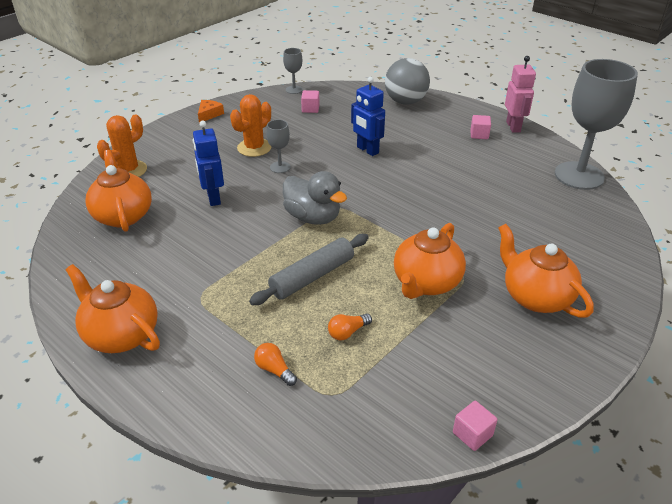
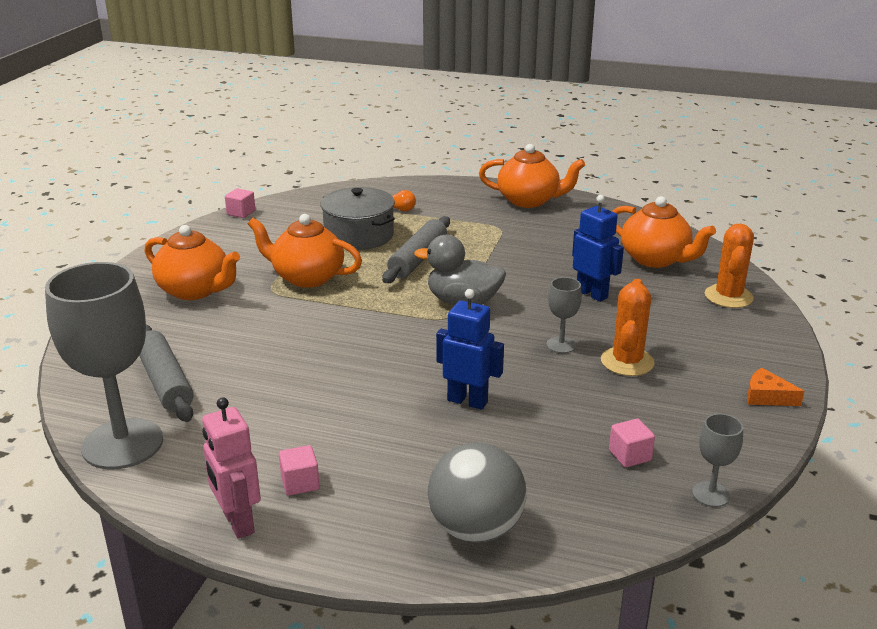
camera: 155 degrees right, 10 degrees down
orange cheese [198,100,224,123] -> orange cheese turned 120 degrees clockwise [747,368,804,406]
orange light bulb [328,313,372,341] -> grey pot [320,187,395,250]
orange teapot [394,223,466,299] -> orange teapot turned 75 degrees counterclockwise [248,214,362,288]
none -> grey rolling pin [139,325,194,422]

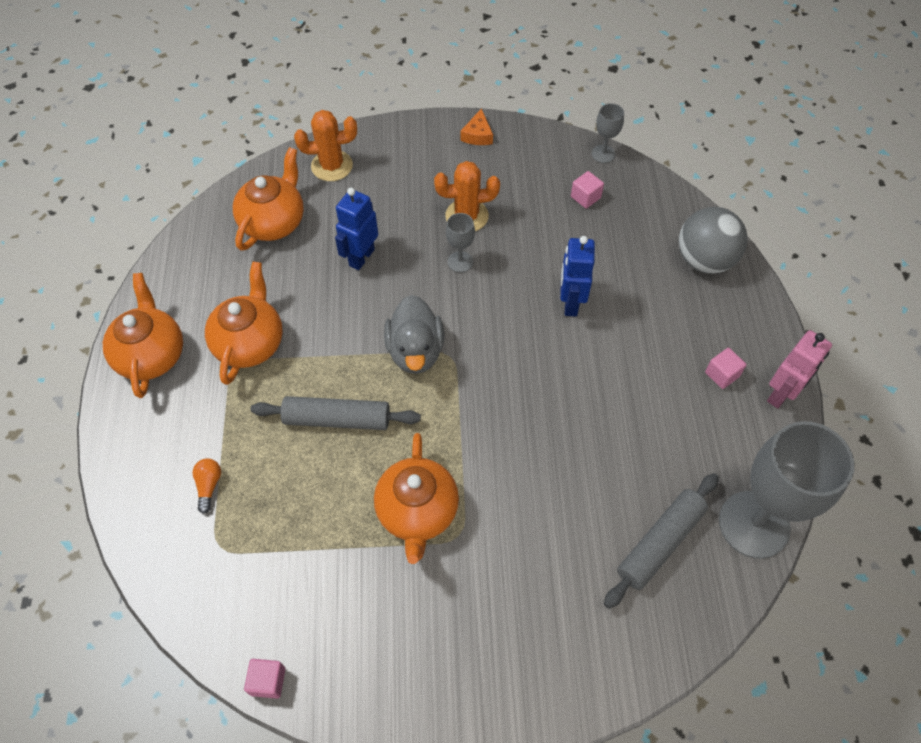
camera: 110 degrees left, 30 degrees up
orange teapot [144,225,240,300] -> orange teapot moved to [205,262,283,385]
grey pot [320,187,395,250] -> none

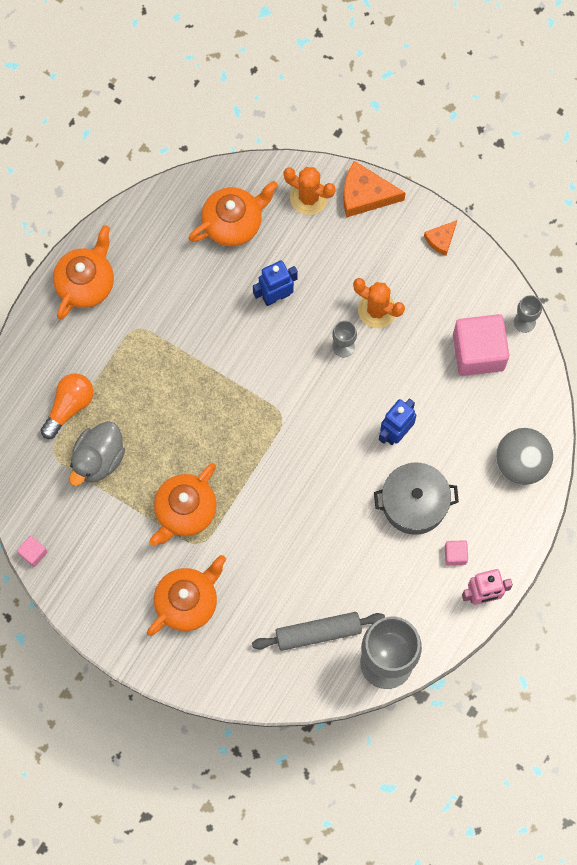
camera: 35 degrees right, 15 degrees up
orange light bulb [192,458,221,514] -> orange light bulb [40,373,94,439], size x1.79
orange teapot [205,262,283,385] -> orange teapot moved to [147,555,226,636]
grey rolling pin [251,396,421,430] -> none
grey duck [384,295,444,374] -> grey duck moved to [69,421,125,486]
pink cube [571,171,604,209] -> pink cube [453,314,509,376], size x2.28
none -> orange cheese [344,161,405,218]
none -> grey pot [374,463,459,535]

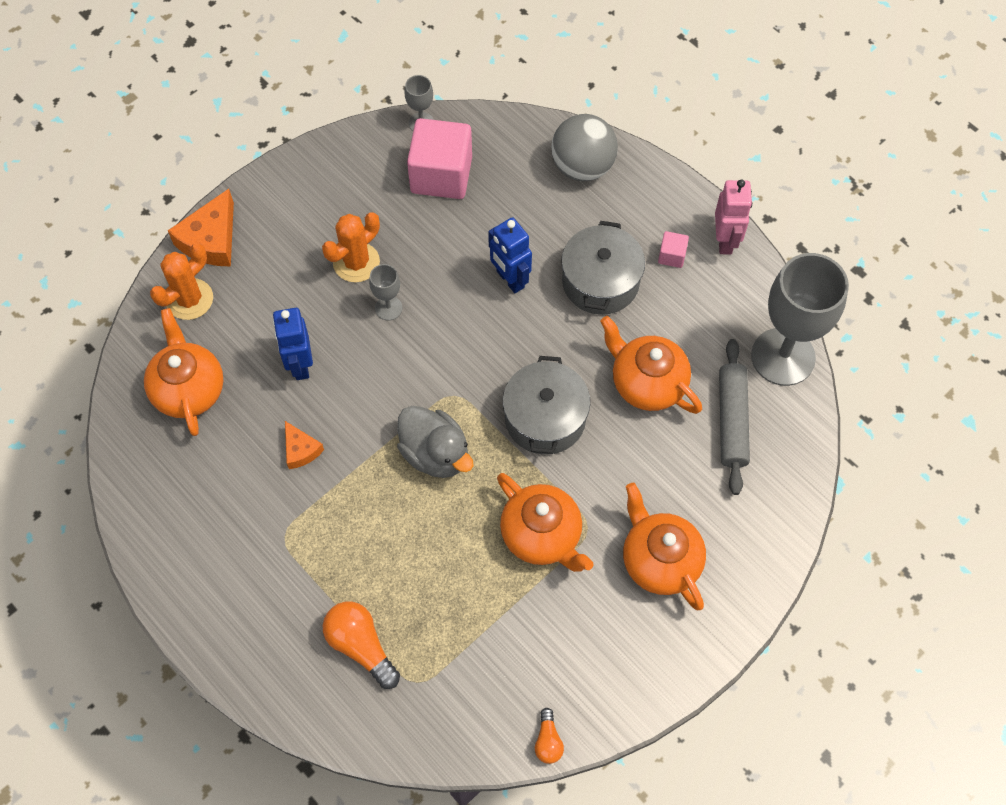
camera: 75 degrees left, 10 degrees down
pink cube [17,536,48,567] -> orange light bulb [535,708,564,764]
orange teapot [53,225,114,319] -> orange teapot moved to [600,316,702,414]
grey duck [69,421,125,486] -> grey duck moved to [397,406,474,478]
orange cheese [424,220,457,256] -> orange cheese moved to [285,421,324,469]
none -> grey pot [503,356,590,454]

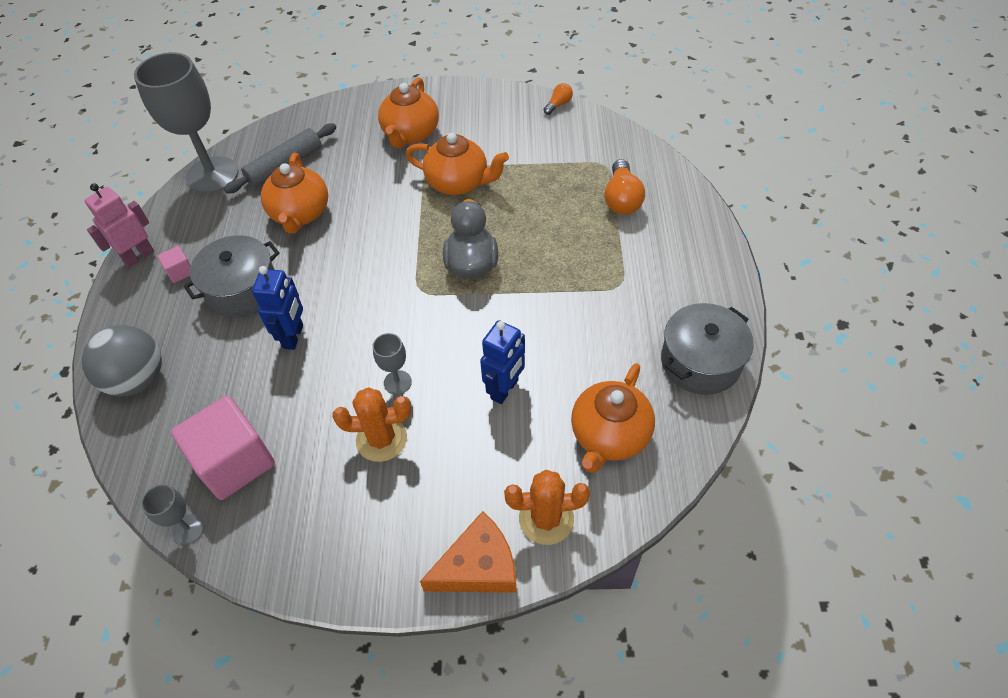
camera: 135 degrees left, 10 degrees down
orange cheese [285,421,324,469] -> none
orange teapot [497,473,594,572] -> orange teapot turned 105 degrees clockwise [406,133,509,195]
grey pot [503,356,590,454] -> grey pot moved to [661,303,754,395]

